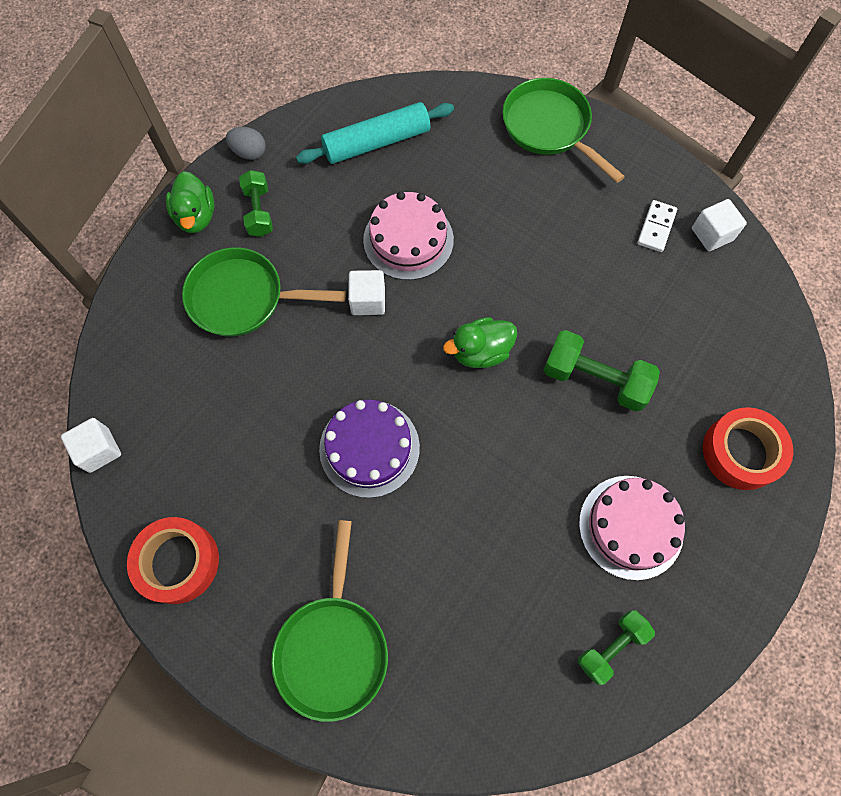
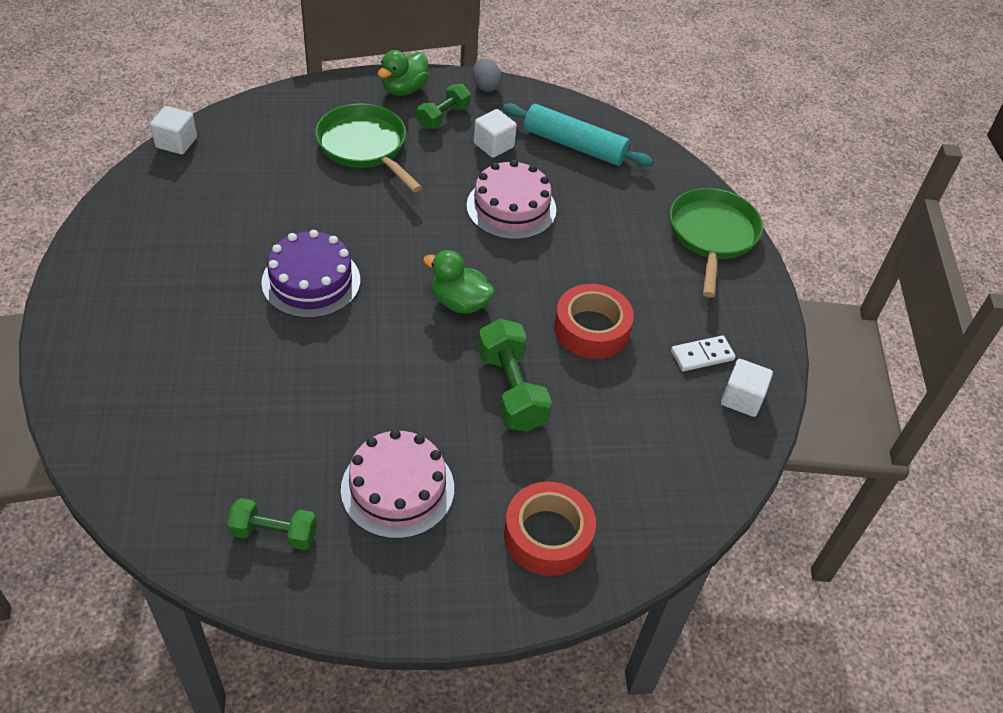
camera: 45 degrees right, 20 degrees down
red tape [127,517,219,604] -> red tape moved to [554,284,634,359]
green pan [271,520,388,722] -> none
white cube [348,270,385,315] -> white cube moved to [474,109,517,158]

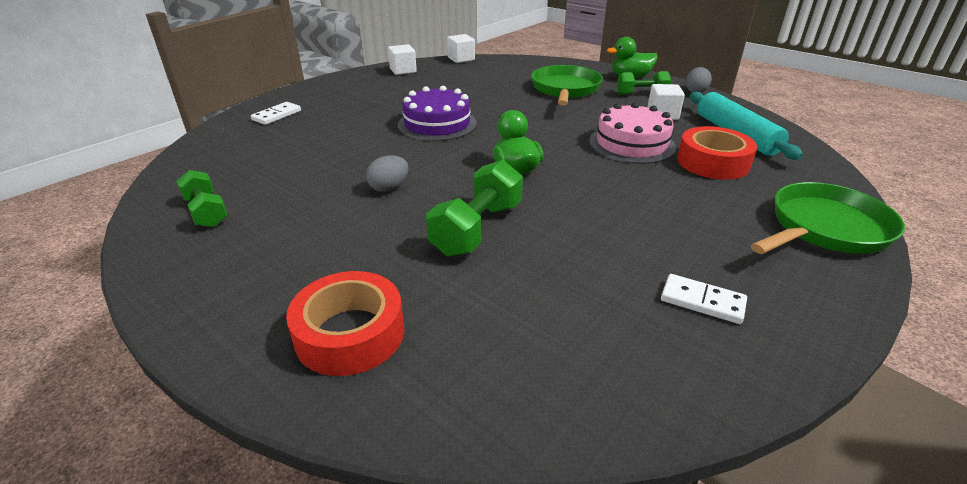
camera: 50 degrees right, 15 degrees down
pink cake [341,429,454,539] -> none
red tape [554,284,634,359] -> red tape moved to [677,126,757,180]
white cube [721,359,773,417] -> white cube moved to [388,44,417,75]
none -> white domino [251,102,301,125]
none -> grey egg [366,155,409,192]

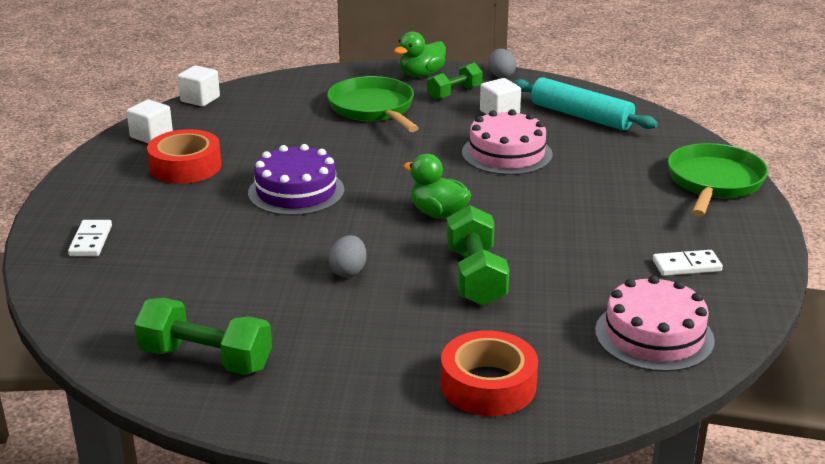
camera: 35 degrees left, 5 degrees down
green dumbbell [176,170,227,227] -> green dumbbell [134,298,272,375], size x1.53
red tape [677,126,757,180] -> red tape moved to [147,129,222,184]
none -> pink cake [595,275,715,372]

